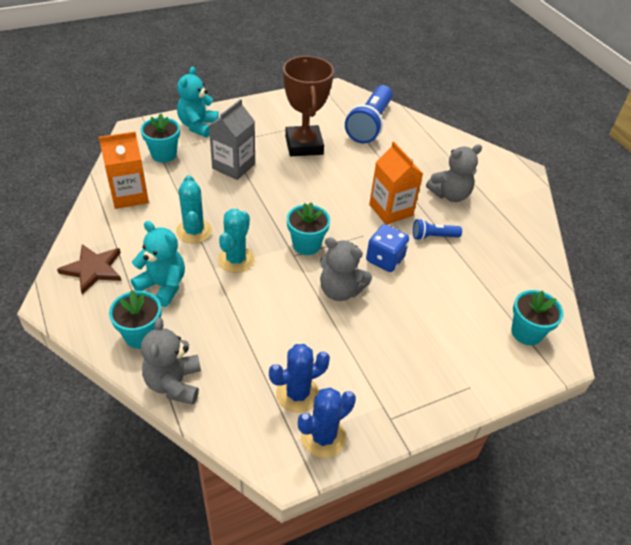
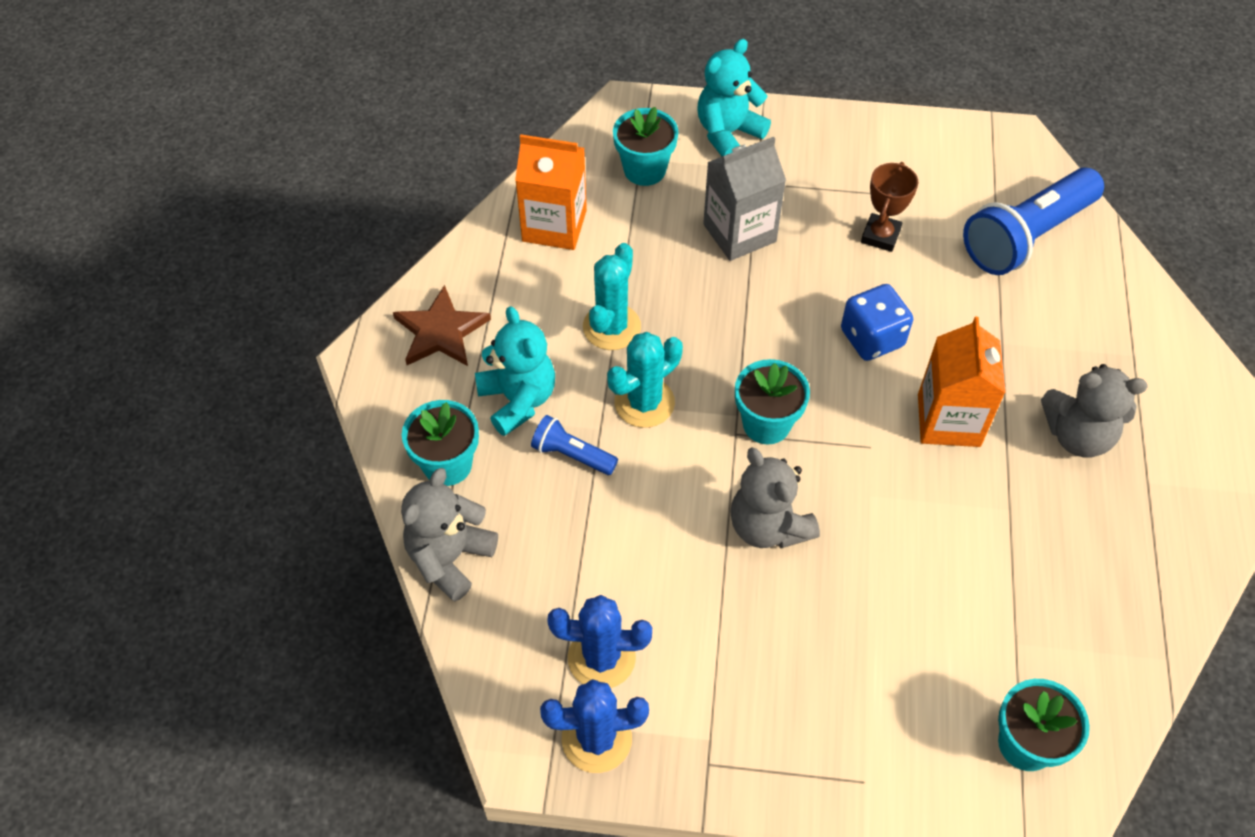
camera: 35 degrees right, 10 degrees up
brown trophy [283,56,334,156] -> brown trophy [861,162,918,252], size x0.52
blue dice [366,224,409,272] -> blue dice moved to [841,284,913,361]
blue flashlight [413,219,462,240] -> blue flashlight moved to [531,415,618,475]

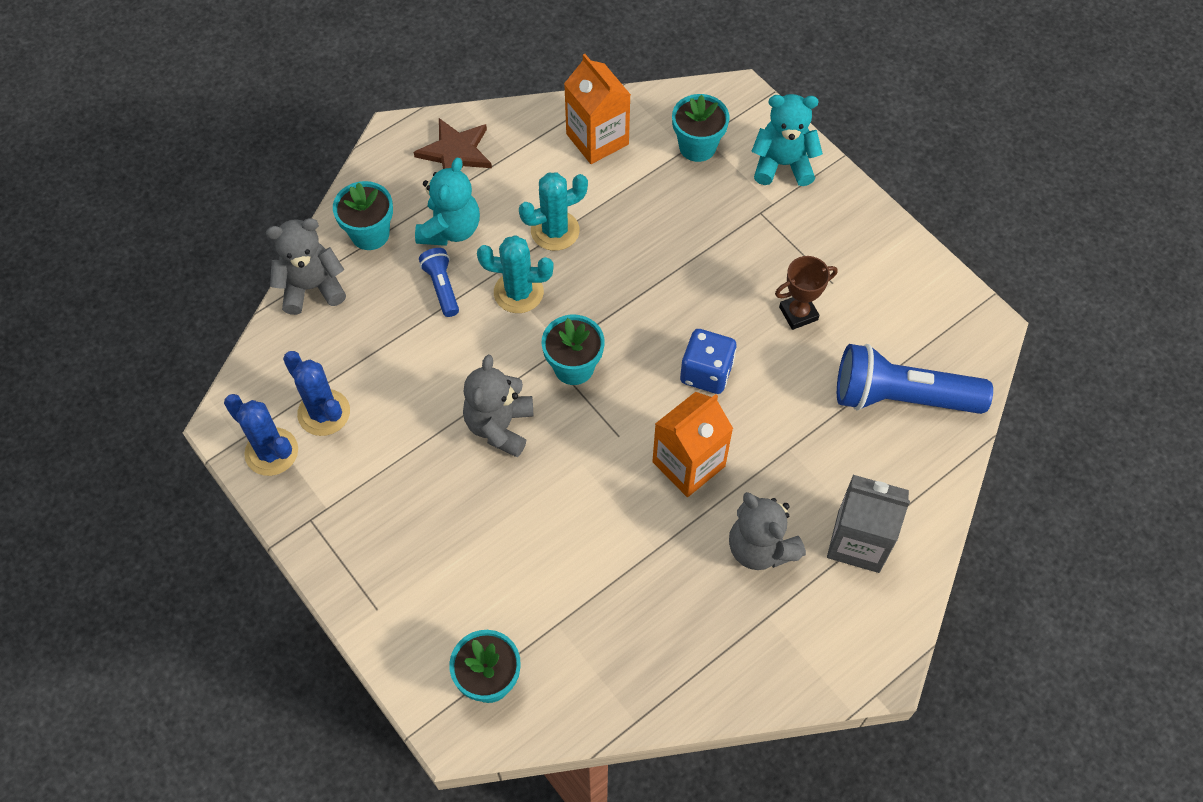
camera: 45 degrees right, 5 degrees up
grey carton [703,137,786,261] -> grey carton moved to [827,475,910,573]

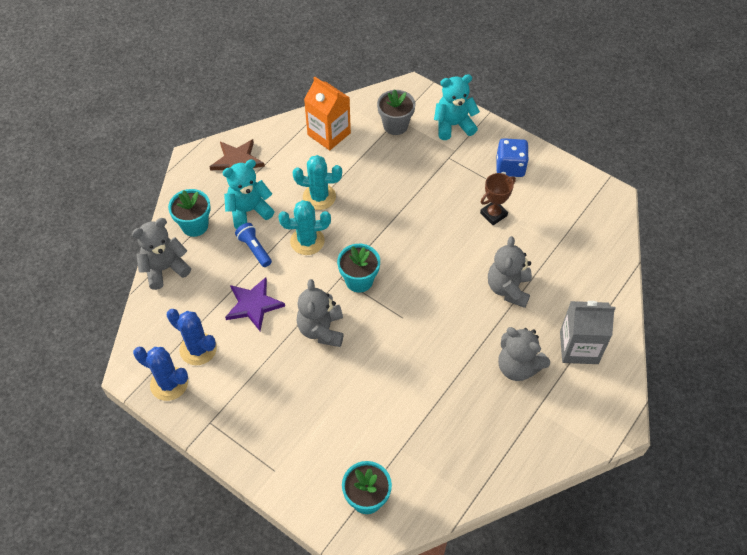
camera: 15 degrees left, 5 degrees down
turquoise teddy bear [415,157,480,246] -> turquoise teddy bear turned 120 degrees counterclockwise [222,159,275,229]
turquoise cactus [519,172,588,251] -> turquoise cactus turned 45 degrees clockwise [293,155,342,210]
orange carton [652,392,733,497] -> none
turquoise flower pot [672,94,729,162] -> grey flower pot [377,89,415,135]
blue dice [680,329,736,394] -> blue dice moved to [496,138,529,177]
blue flashlight [837,344,993,414] -> none
none -> purple star [225,277,285,331]
none -> grey teddy bear [488,236,532,308]

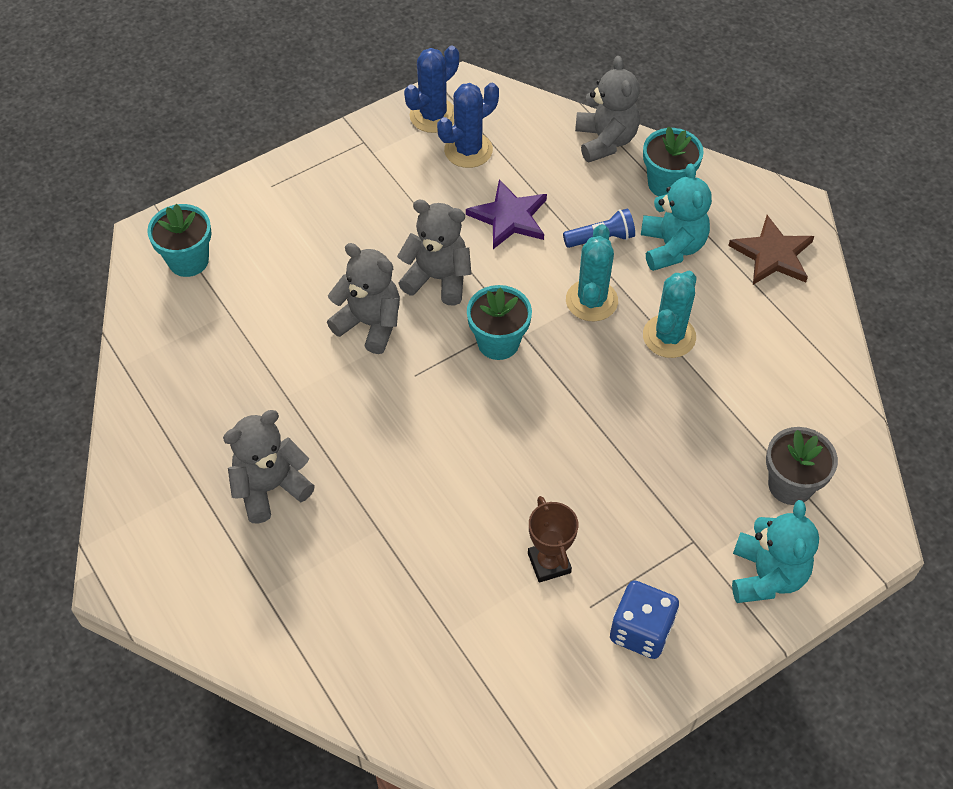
camera: 110 degrees right, 0 degrees up
orange carton [304,77,351,150] -> none
grey teddy bear [488,236,532,308] -> grey teddy bear moved to [327,243,400,354]
grey carton [560,301,616,364] -> none

